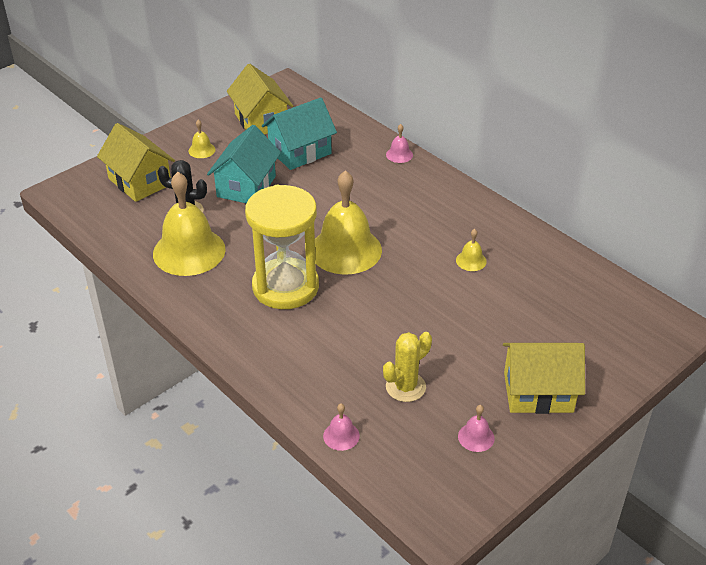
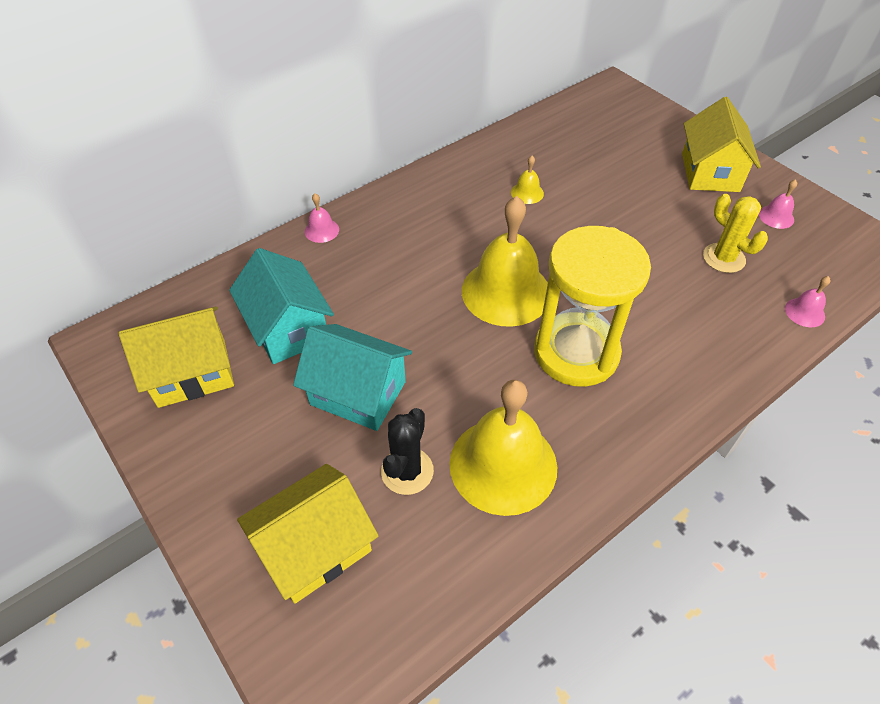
camera: 85 degrees left, 10 degrees up
yellow bell [188,120,216,158] -> none

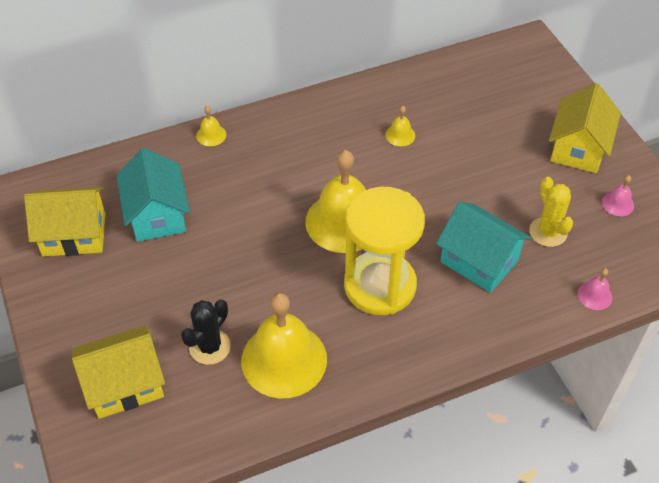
camera: 15 degrees right, 0 degrees up
turquoise house [293,324,412,431] -> turquoise house moved to [436,202,531,293]
pink bell [304,193,339,243] -> yellow bell [196,106,226,146]

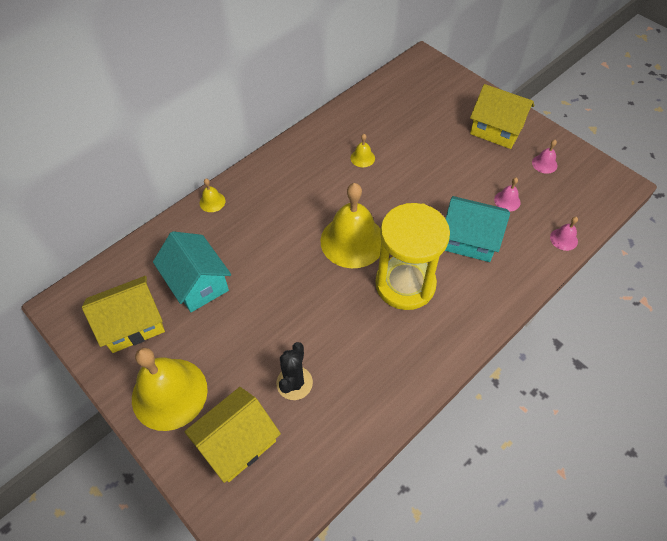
camera: 20 degrees left, 5 degrees up
yellow bell [241,293,327,398] -> yellow bell moved to [132,348,208,431]
yellow cactus [529,177,573,247] -> pink bell [494,178,521,211]
yellow house [549,84,621,173] -> yellow house turned 60 degrees counterclockwise [470,84,534,149]

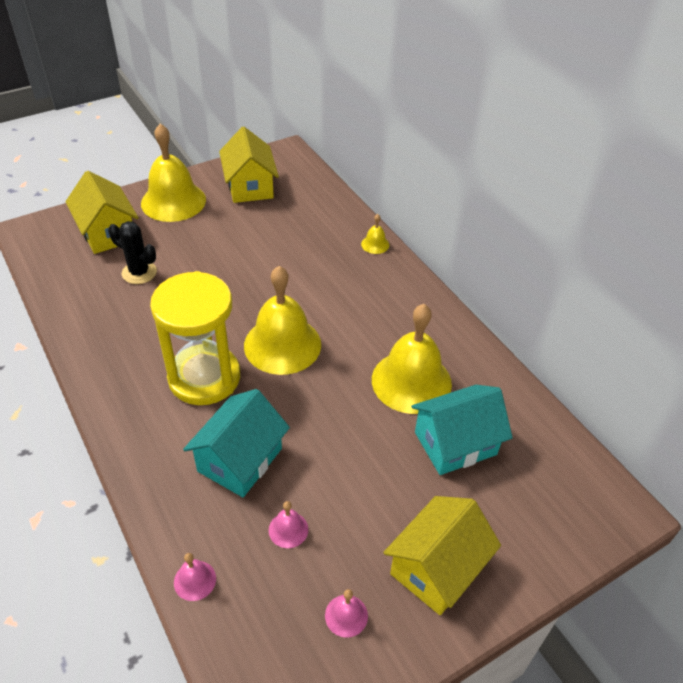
camera: 100 degrees right, 10 degrees down
turquoise house [153,231,231,312] -> turquoise house moved to [411,385,513,475]
yellow bell [351,134,375,167] -> yellow bell [372,304,452,414], size x2.38

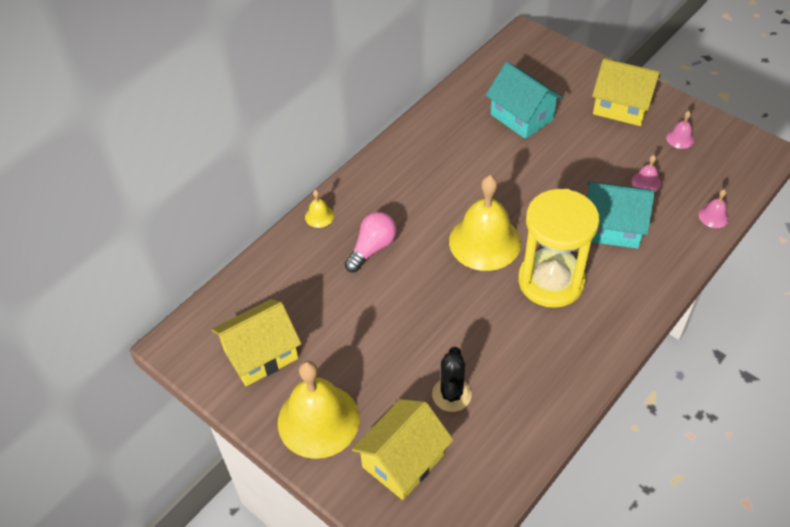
camera: 105 degrees left, 5 degrees up
yellow bell [372,304,452,414] -> none
none -> pink light bulb [344,212,396,272]

